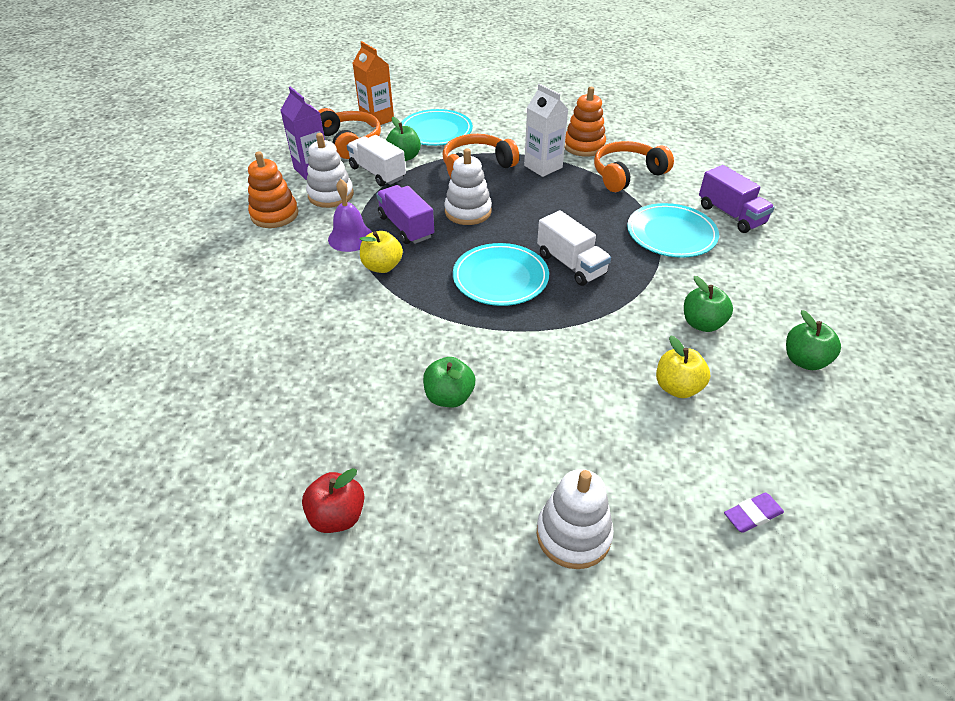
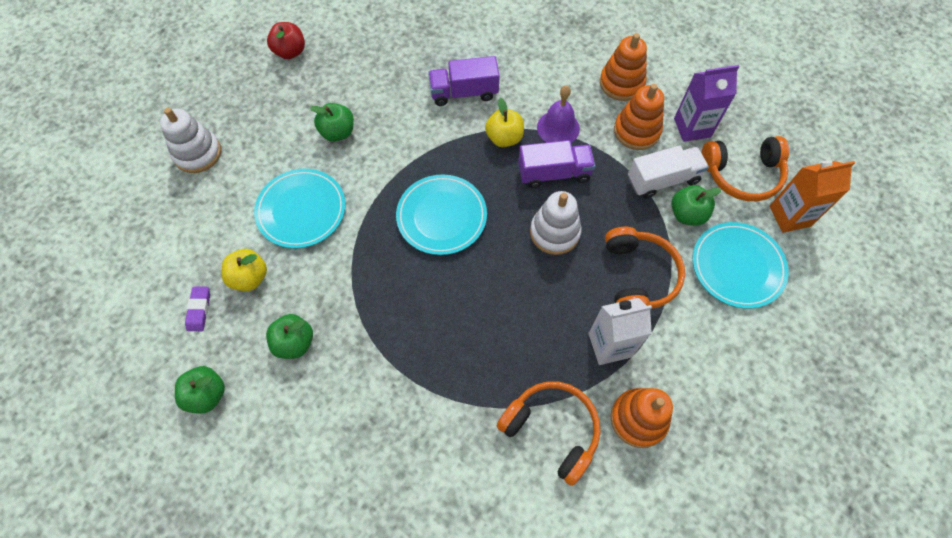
camera: 115 degrees right, 20 degrees up
white stacking toy [306,133,354,208] -> orange stacking toy [614,84,664,150]
white truck [537,210,611,286] -> none
orange headphones [594,141,674,192] -> orange headphones turned 45 degrees counterclockwise [497,381,601,486]
turquoise plate [627,203,719,258] -> turquoise plate moved to [254,169,346,248]
purple truck [699,165,775,233] -> purple truck moved to [428,56,500,106]
purple eraser [724,493,784,533] -> purple eraser moved to [185,287,210,331]

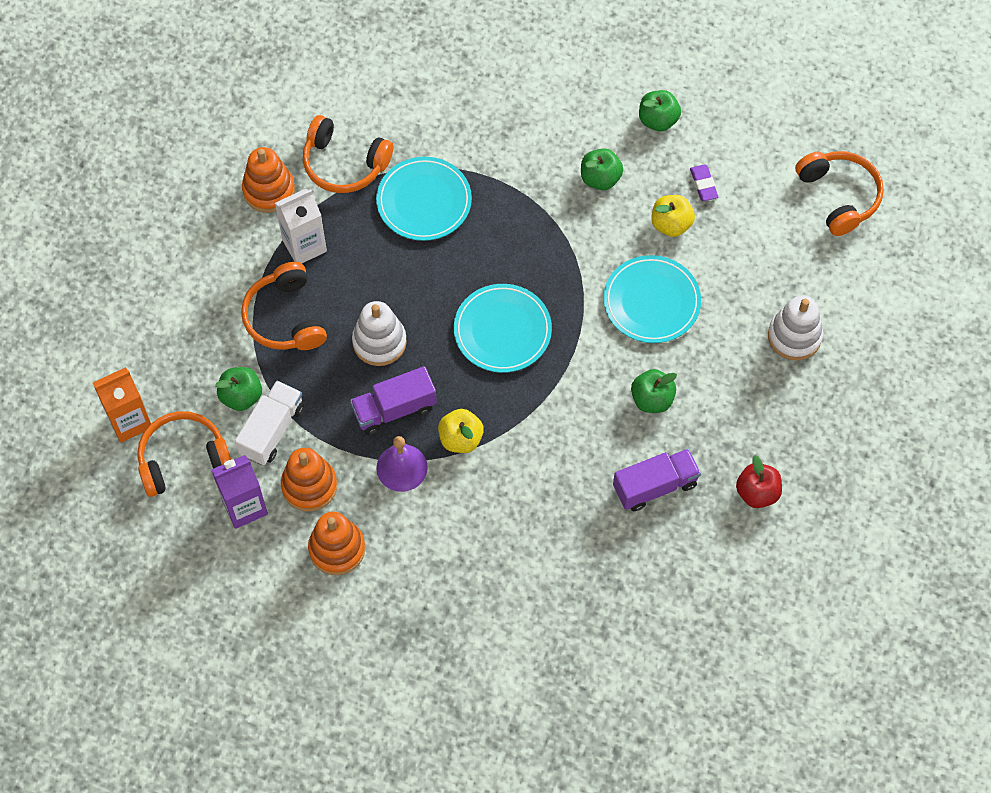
camera: 165 degrees right, 0 degrees up
purple truck [428,56,500,106] -> purple truck moved to [613,449,701,511]
white truck [628,146,709,199] -> white truck turned 150 degrees clockwise [235,381,304,465]
turquoise plate [692,222,789,309] -> turquoise plate moved to [376,157,472,241]
none -> orange headphones [795,151,884,236]

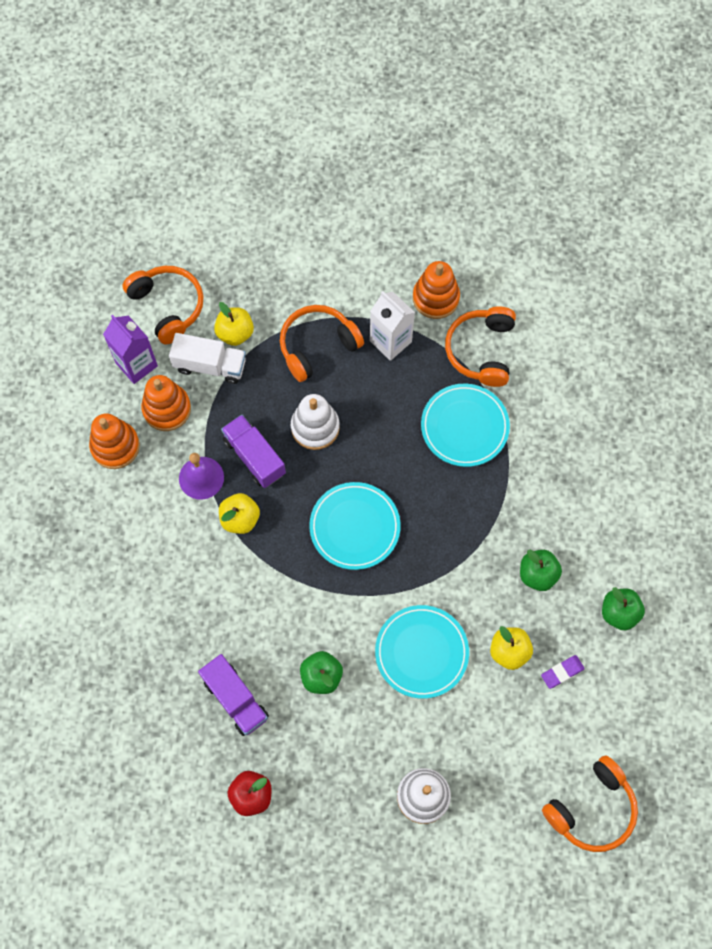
camera: 75 degrees right, 5 degrees up
orange carton [93,367,151,443] -> none
green apple [215,367,262,411] -> yellow apple [214,302,254,346]

